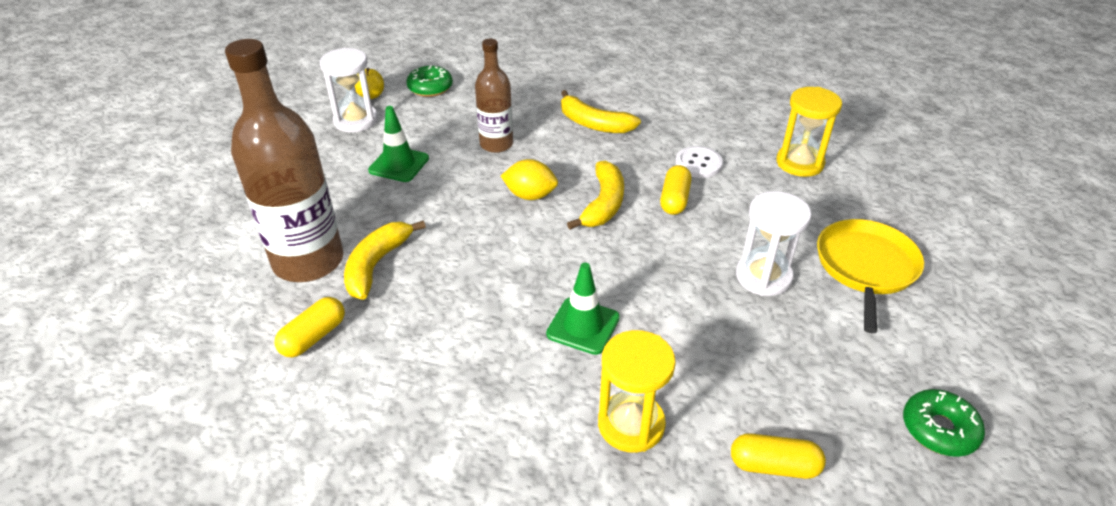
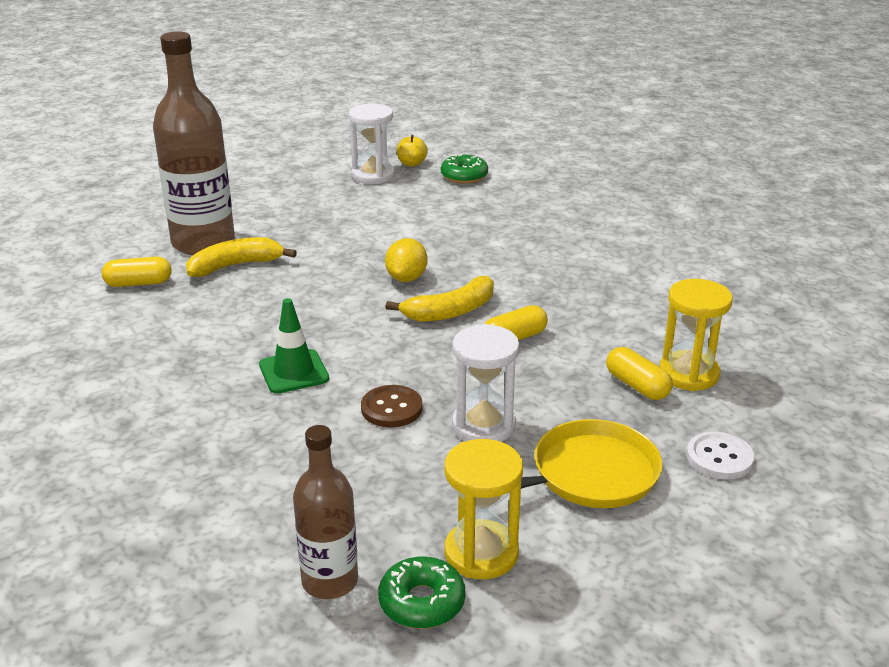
camera: 45 degrees right, 10 degrees down
green traffic cone [368,106,429,182] -> none
brown bottle [475,39,513,153] -> brown bottle moved to [293,425,358,599]
yellow lemon [501,159,558,200] -> yellow lemon turned 45 degrees clockwise [385,238,427,282]
yellow banana [561,90,641,133] -> none
yellow hourglass [598,330,676,453] -> yellow hourglass moved to [444,439,523,579]
white button [676,146,723,178] -> white button moved to [687,432,755,479]
yellow capsule [731,433,826,479] -> yellow capsule moved to [606,347,673,400]
none -> brown button [361,385,422,427]

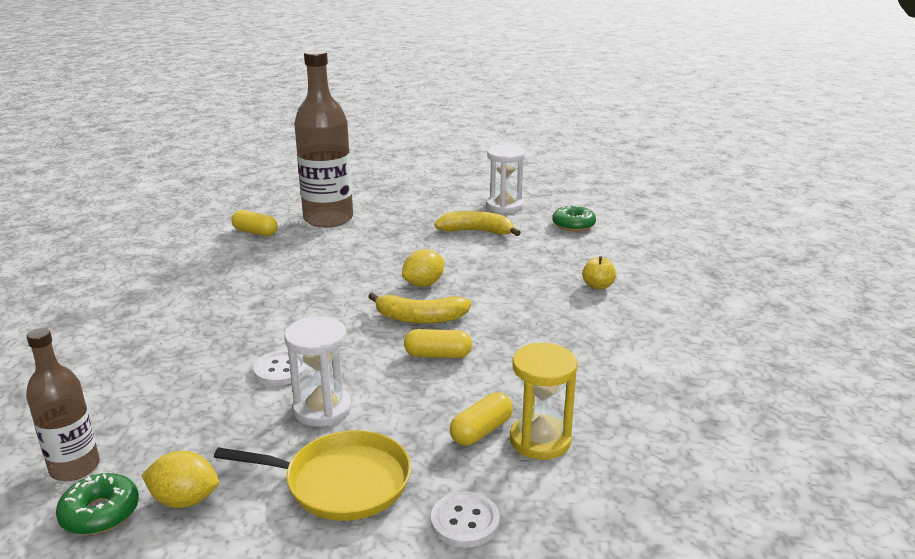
camera: 35 degrees right, 5 degrees down
yellow banana [186,237,297,277] -> yellow banana moved to [434,211,521,236]
green traffic cone [259,298,329,394] -> none
brown button [361,385,422,427] -> white button [253,350,308,386]
yellow apple [397,135,428,167] -> yellow apple moved to [582,256,616,290]
yellow hourglass [444,439,523,579] -> yellow lemon [141,451,219,508]
yellow capsule [606,347,673,400] -> yellow capsule turned 45 degrees clockwise [450,392,513,445]

